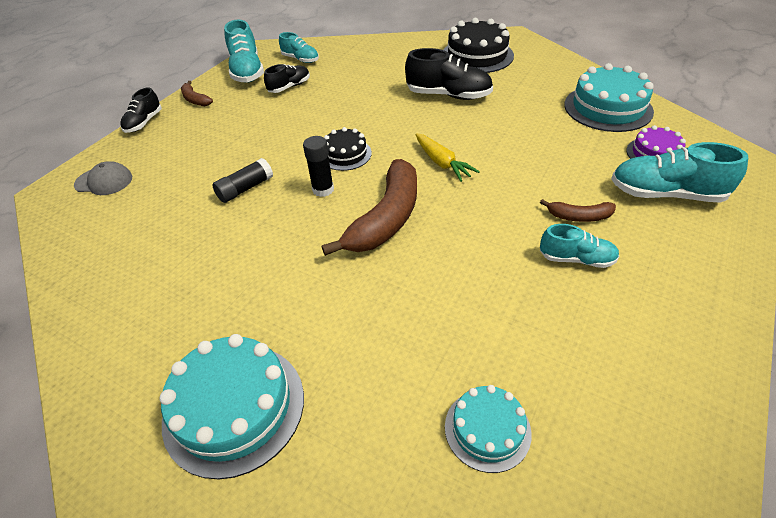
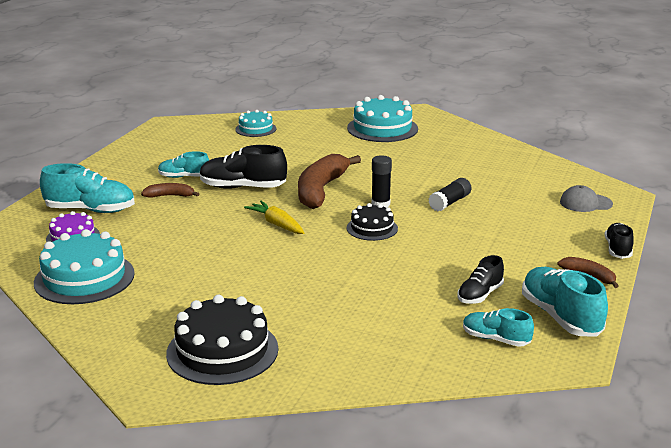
camera: 170 degrees right, 20 degrees down
black shoe [405,48,493,100] -> black shoe moved to [200,145,287,189]

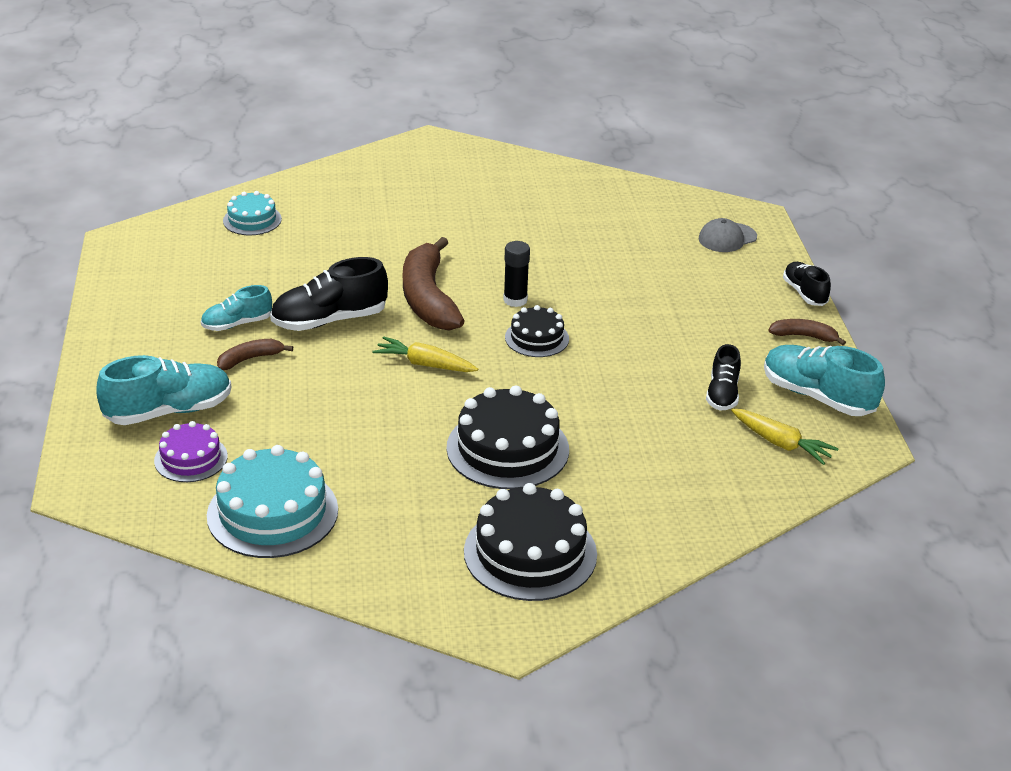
camera: 30 degrees left, 10 degrees up
turquoise cake [347,95,418,142] -> none
black glue stick [429,178,471,211] -> none
turquoise shoe [463,308,534,347] -> yellow carrot [731,408,839,465]
none -> black cake [446,385,569,489]

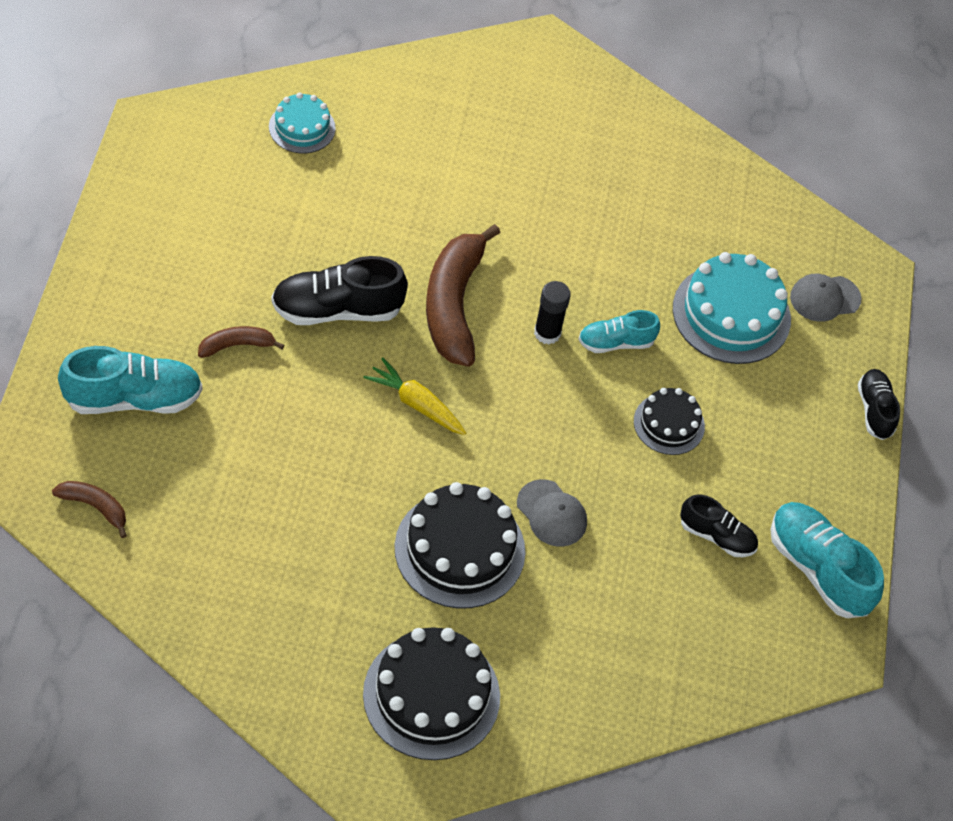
camera: 10 degrees right, 20 degrees up
purple cake [154,421,228,482] -> none
turquoise shoe [201,285,272,331] -> turquoise shoe moved to [578,310,660,353]
turquoise cake [207,445,338,558] -> turquoise cake moved to [673,252,791,364]
black cake [505,305,569,357] -> black cake moved to [634,388,705,455]
black shoe [706,344,741,410] -> black shoe turned 90 degrees counterclockwise [680,494,758,557]
yellow carrot [731,408,839,465] -> none
brown banana [768,319,846,345] -> brown banana moved to [52,481,127,538]
none -> grey cap [517,479,587,547]

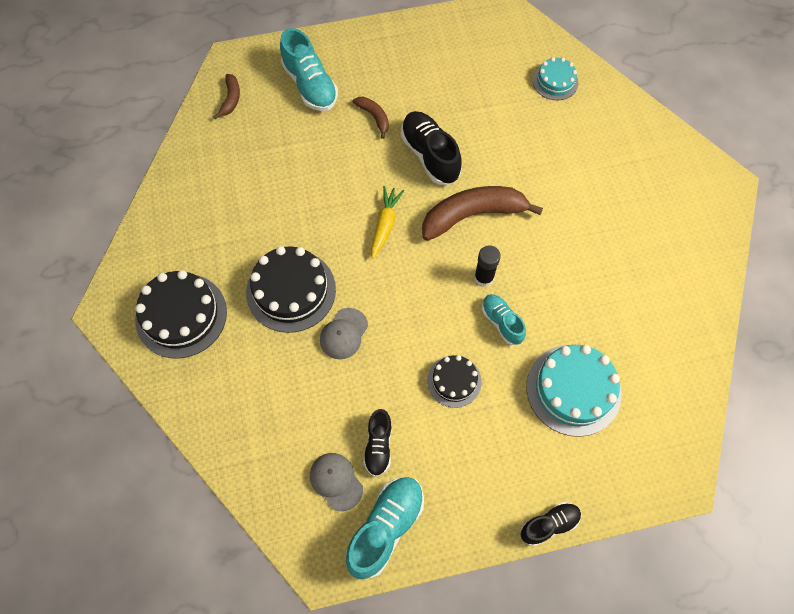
camera: 75 degrees right, 10 degrees up
grey cap [790,274,862,322] -> grey cap moved to [310,453,363,511]

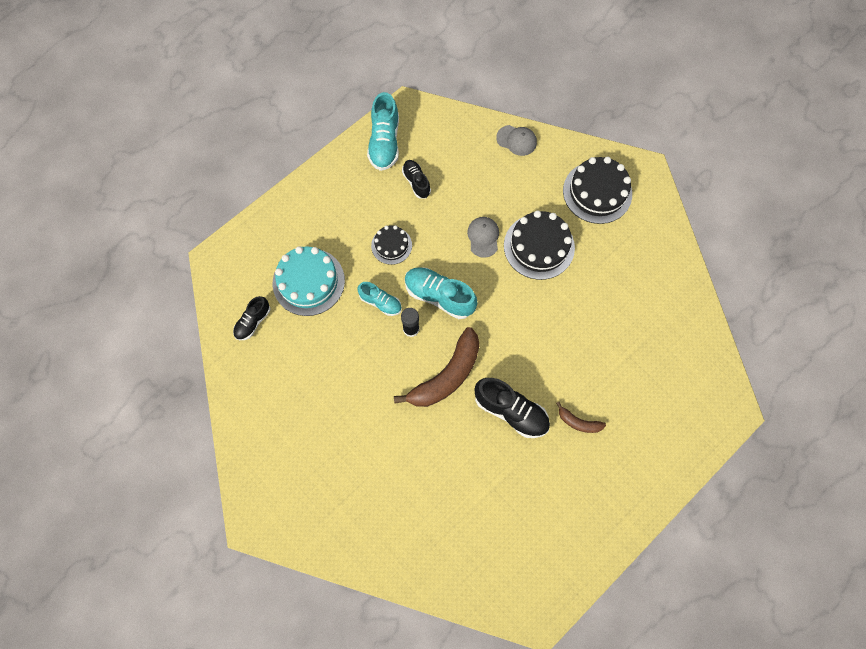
camera: 150 degrees right, 5 degrees up
brown banana [213,74,240,119] -> none
turquoise shoe [280,28,338,111] -> turquoise shoe moved to [405,267,478,319]
grey cap [310,453,363,511] -> grey cap moved to [496,125,537,156]
yellow carrot [371,186,404,259] -> none
black shoe [521,502,581,546] -> black shoe moved to [233,296,270,340]
turquoise cake [533,57,578,100] -> none

